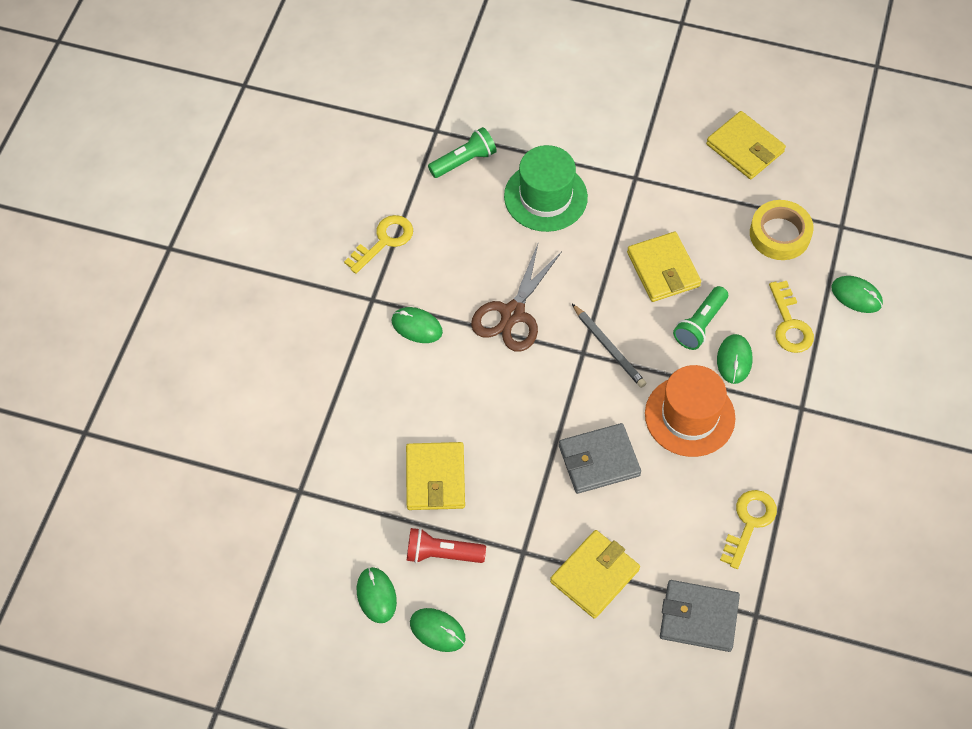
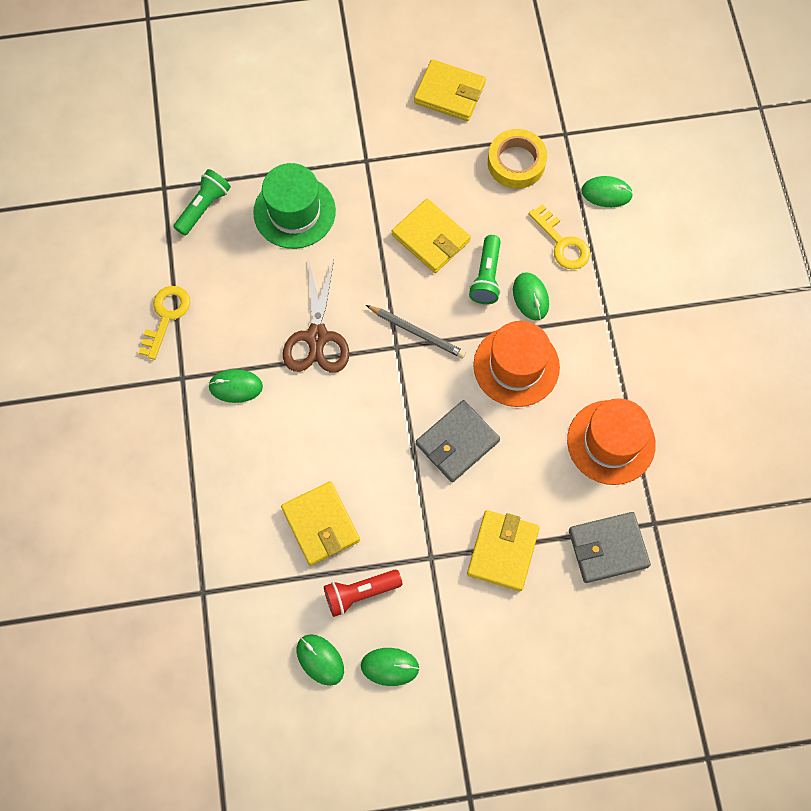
camera: 25 degrees left, 10 degrees up
yellow key [720,490,777,569] -> orange hat [567,398,656,485]

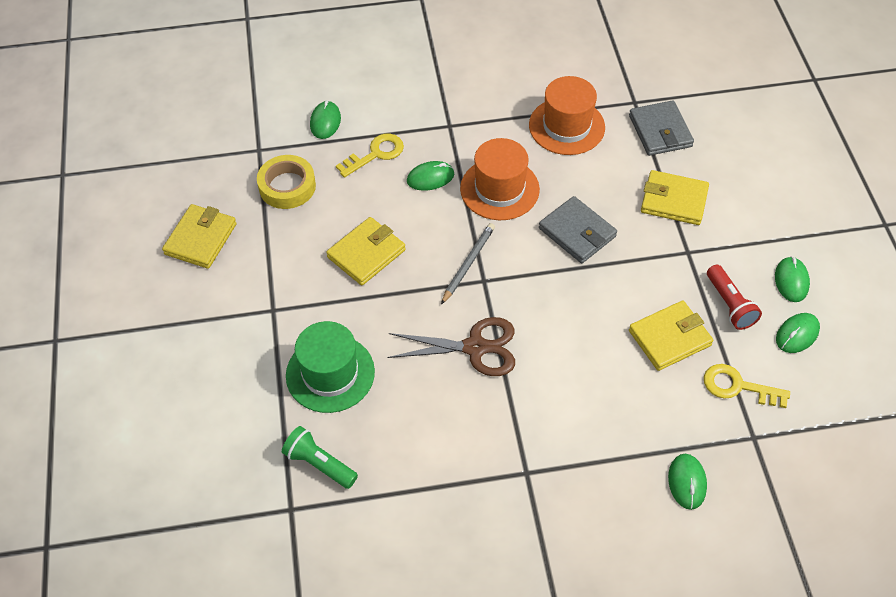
camera: 90 degrees left, 15 degrees down
yellow key [139,286,190,360] -> yellow key moved to [704,364,790,408]
green mouse [208,369,263,403] -> green mouse moved to [668,454,707,510]
green flashlight [469,235,501,304] -> none

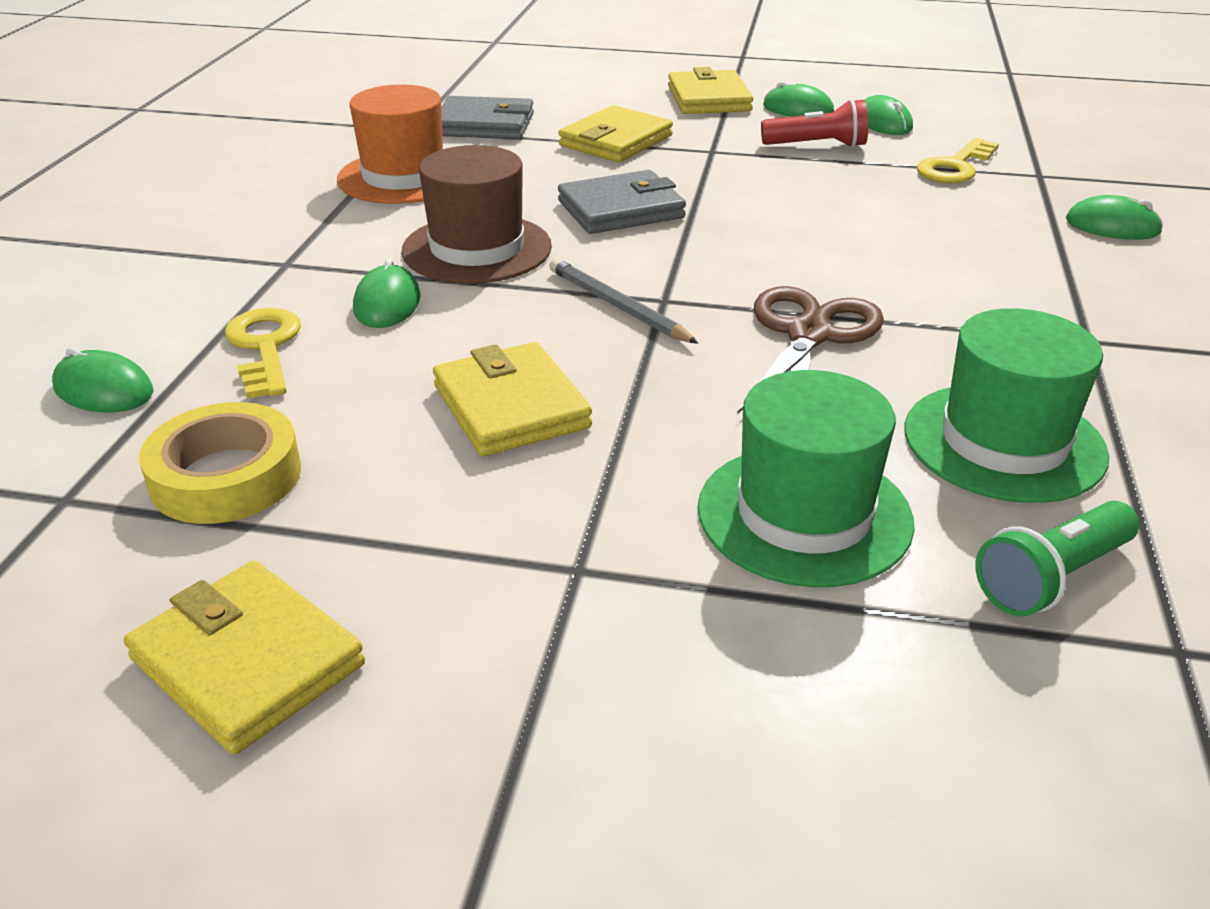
camera: 70 degrees left, 20 degrees down
orange hat [460,138,540,220] -> brown hat [402,145,552,284]
yellow wallet [629,301,713,371] -> yellow wallet moved to [668,67,753,114]
none -> green hat [904,308,1109,503]

